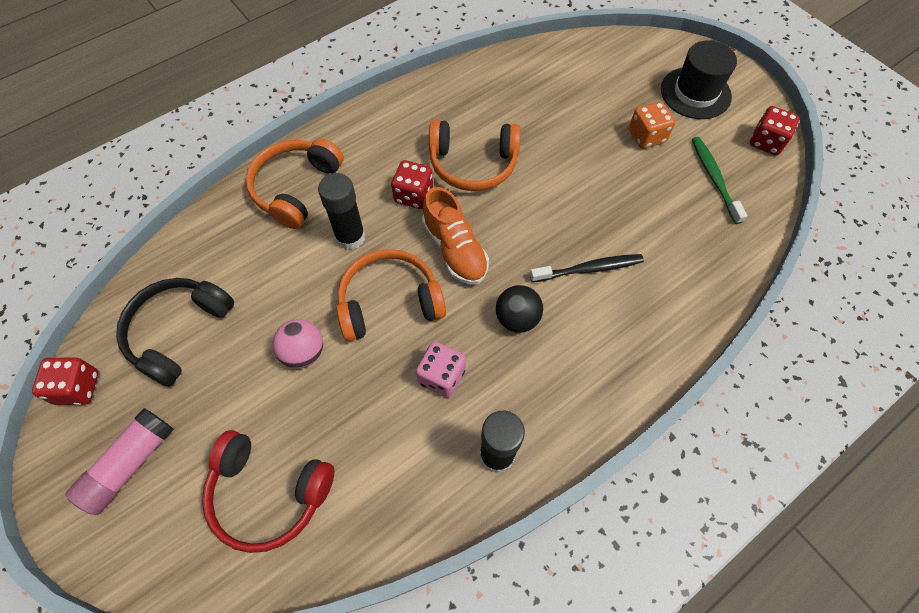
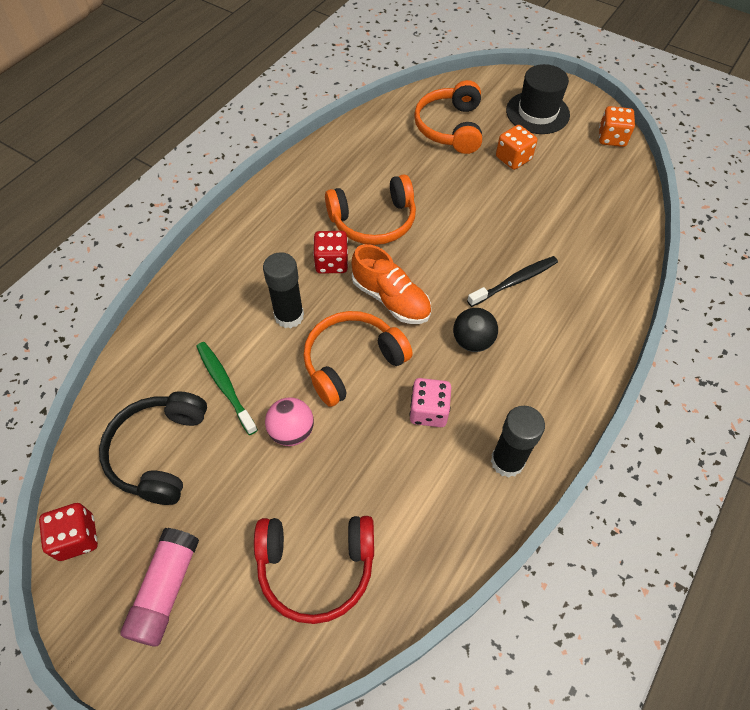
camera: 20 degrees left, 5 degrees down
orange headphones [246,138,344,229] -> orange headphones moved to [414,80,482,154]
green toothbrush [692,137,747,224] -> green toothbrush moved to [196,342,258,435]
red dice [750,106,799,155] -> orange dice [599,106,635,147]

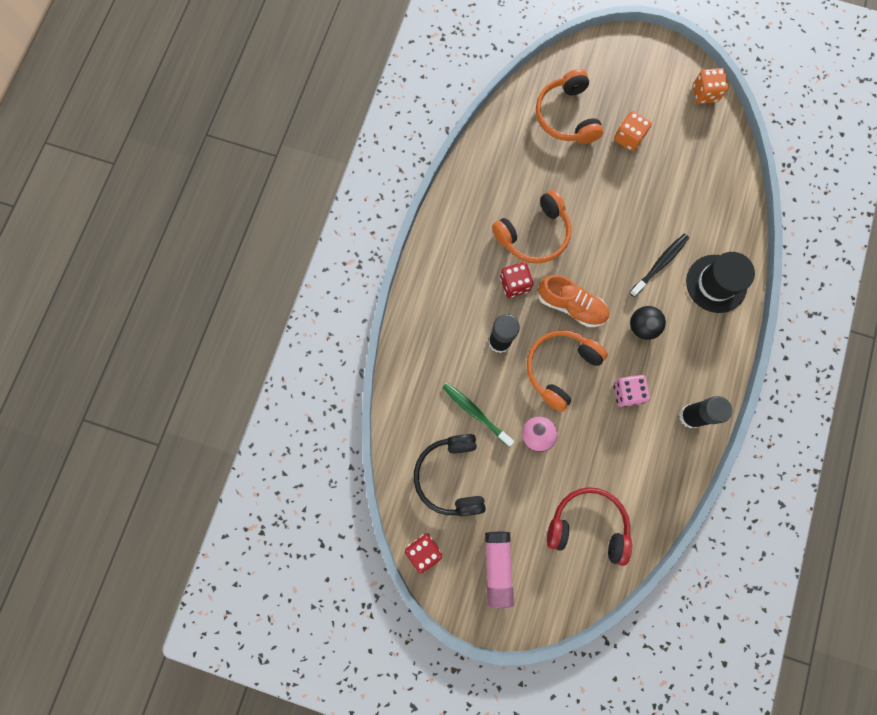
camera: 15 degrees left, 20 degrees up
red headphones [254,516,374,624] -> red headphones turned 150 degrees counterclockwise [547,487,632,566]
black hat [506,64,570,134] -> black hat moved to [686,252,755,313]

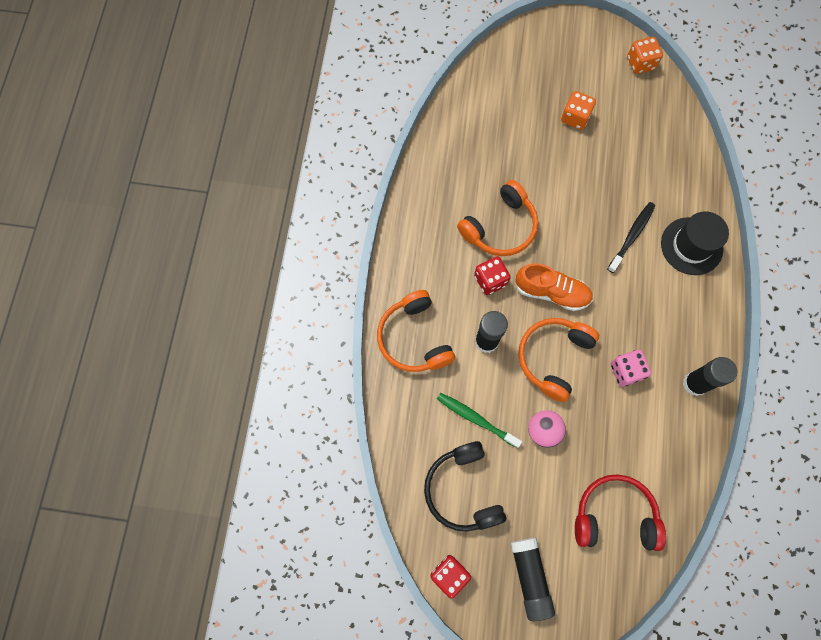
camera: 10 degrees left, 5 degrees down
pink glue stick [485,532,514,608] -> black glue stick [510,538,555,621]
orange headphones [536,69,603,144] -> orange headphones moved to [377,290,455,372]
black ball [630,306,666,340] -> none

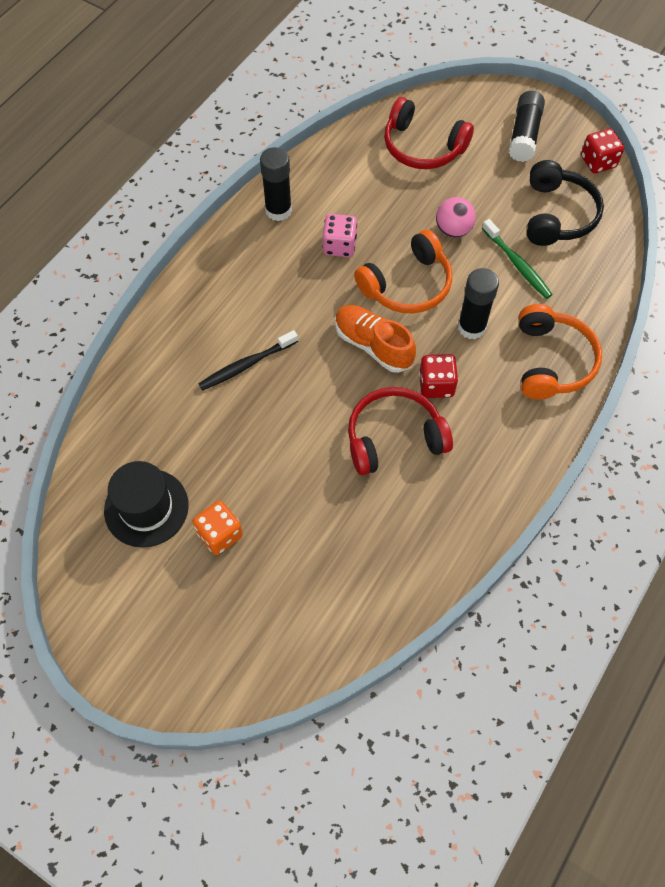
camera: 155 degrees left, 10 degrees down
orange headphones [457,180,538,256] -> red headphones [348,387,453,475]
orange dice [627,37,663,74] -> none
black hat [661,211,729,275] -> black hat moved to [104,461,189,548]

